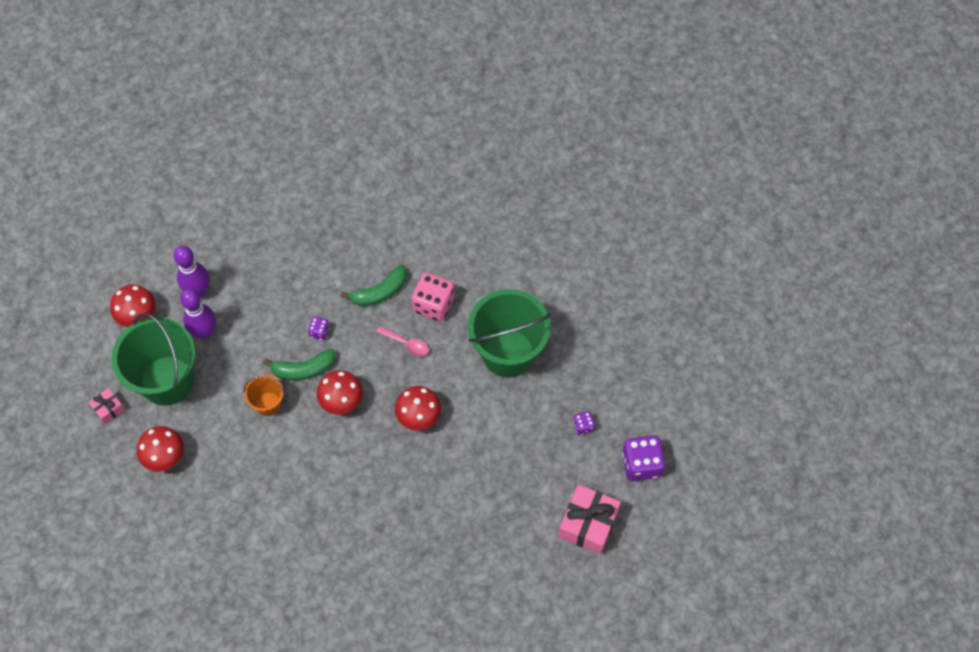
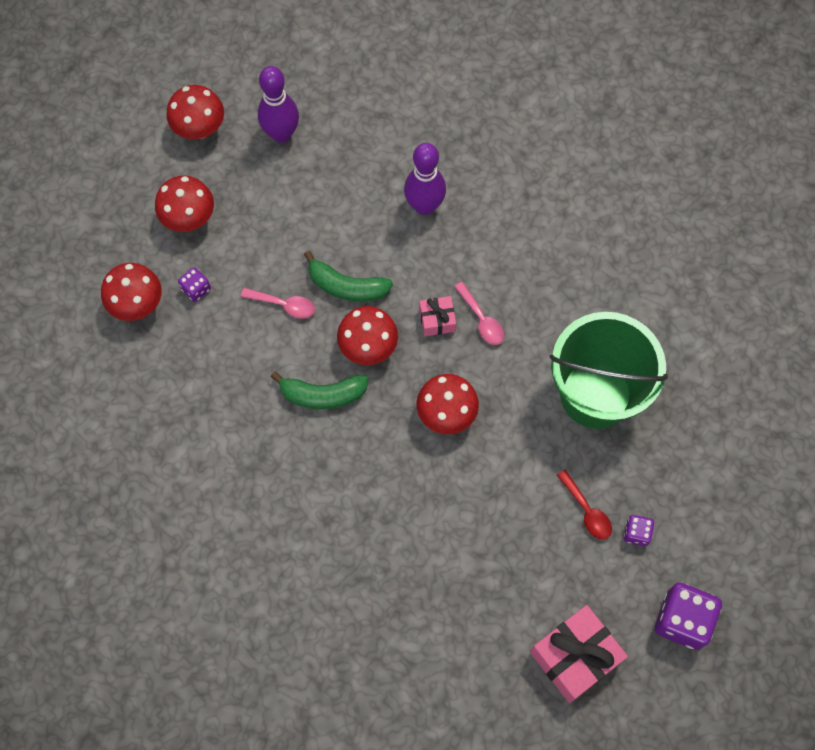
camera: 30 degrees right, 5 degrees up
pink gift [88,388,125,424] -> pink gift moved to [419,296,456,336]
green bucket [112,313,195,406] -> red mushroom [155,176,214,232]
purple bowling pin [180,289,216,339] -> purple bowling pin moved to [404,143,446,215]
orange bucket [244,374,284,416] -> pink spoon [241,288,315,319]
purple dice [308,317,330,341] -> purple dice moved to [178,267,211,302]
green banana [341,265,407,306] -> green banana moved to [271,371,368,409]
pink dice [411,272,454,322] -> none
none -> red spoon [557,470,612,540]

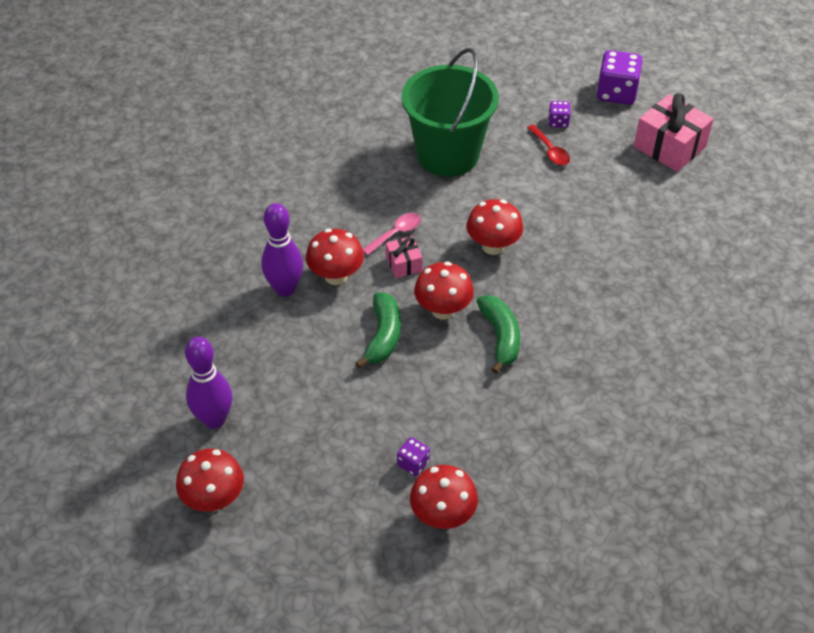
camera: 100 degrees left, 20 degrees down
red mushroom [155,176,214,232] -> red mushroom moved to [306,229,364,285]
pink spoon [241,288,315,319] -> none
red spoon [557,470,612,540] -> red spoon turned 105 degrees clockwise [527,124,570,165]

